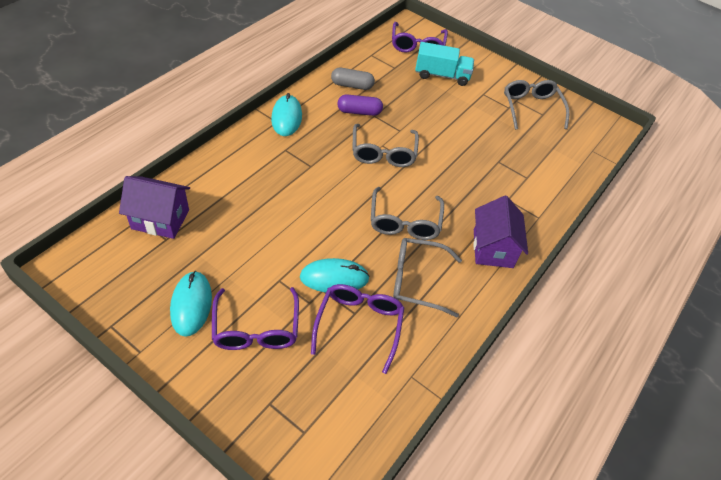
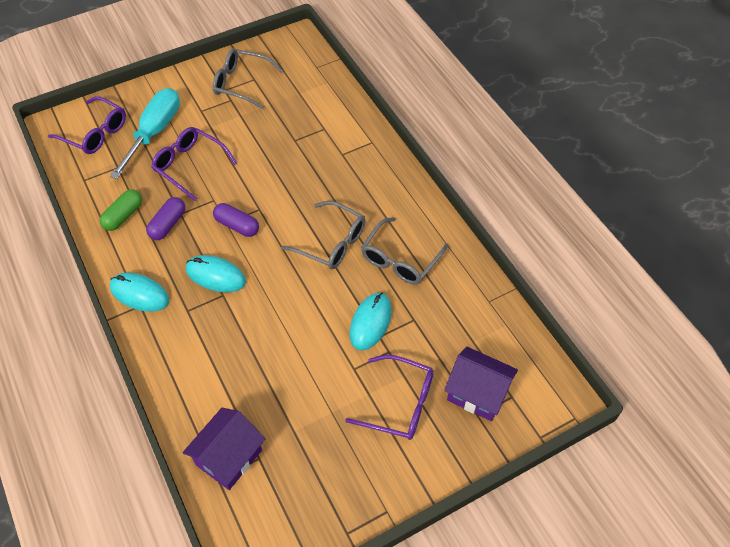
camera: 60 degrees left, 5 degrees up
turquoise mouse [170,271,212,337] -> turquoise mouse moved to [186,255,246,292]
purple glasses [311,284,404,374] -> purple glasses moved to [151,127,237,201]
grey capsule [331,68,375,90] -> green capsule [100,189,142,231]
grey glasses [353,124,419,167] -> purple capsule [213,203,259,237]
turquoise truck [415,42,474,86] -> turquoise screwdriver [110,88,180,179]
purple house [473,196,528,268] -> purple house moved to [444,347,518,421]

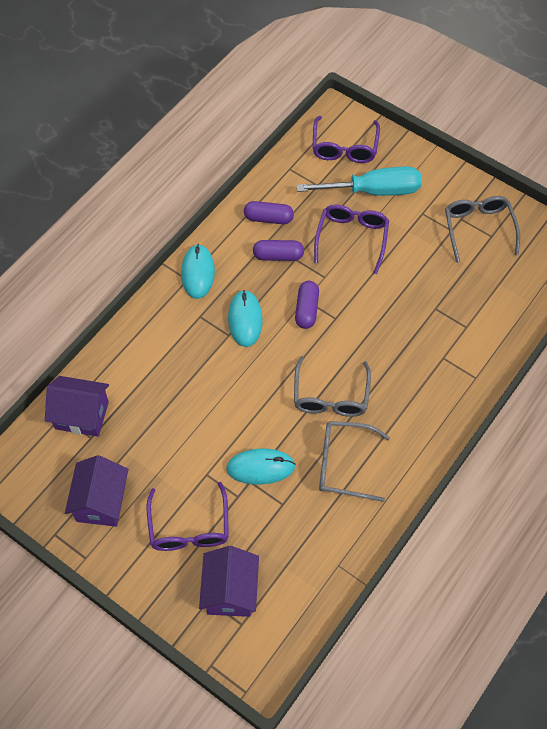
camera: 65 degrees right, 5 degrees up
green capsule [100,189,142,231] -> purple capsule [244,201,294,224]
none -> purple house [65,455,128,527]

